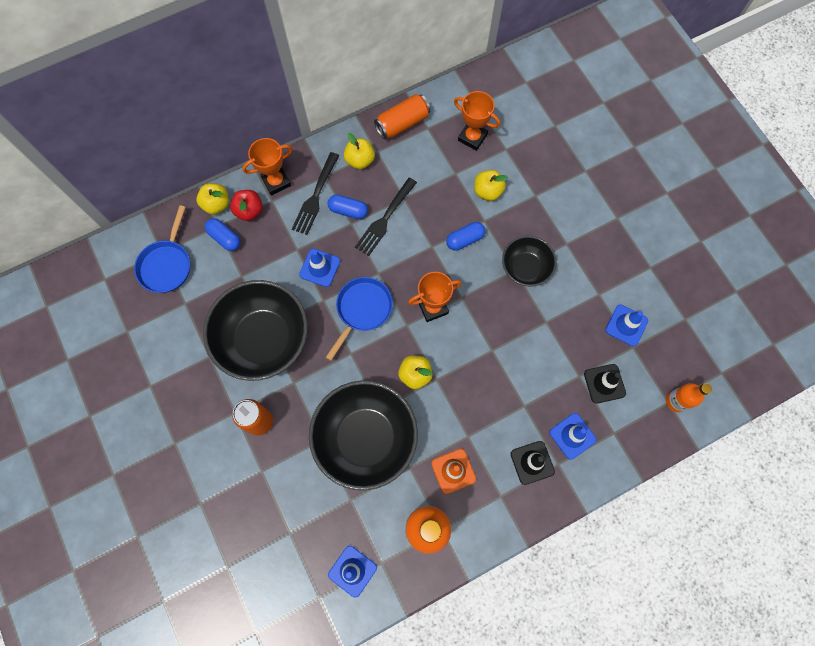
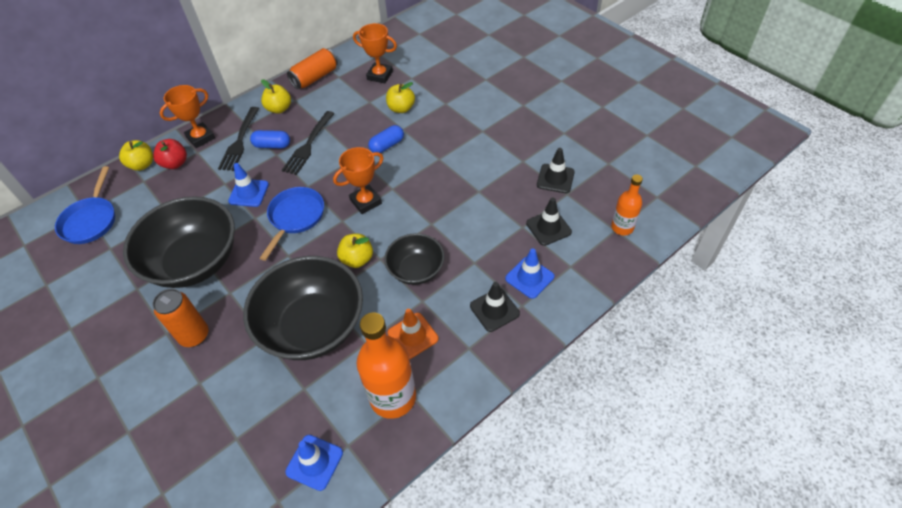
camera: 10 degrees left, 20 degrees down
blue capsule [205,218,240,251] -> none
black bowl [502,236,556,287] -> black bowl moved to [384,233,445,285]
blue traffic cone [606,305,648,346] -> black traffic cone [537,148,575,193]

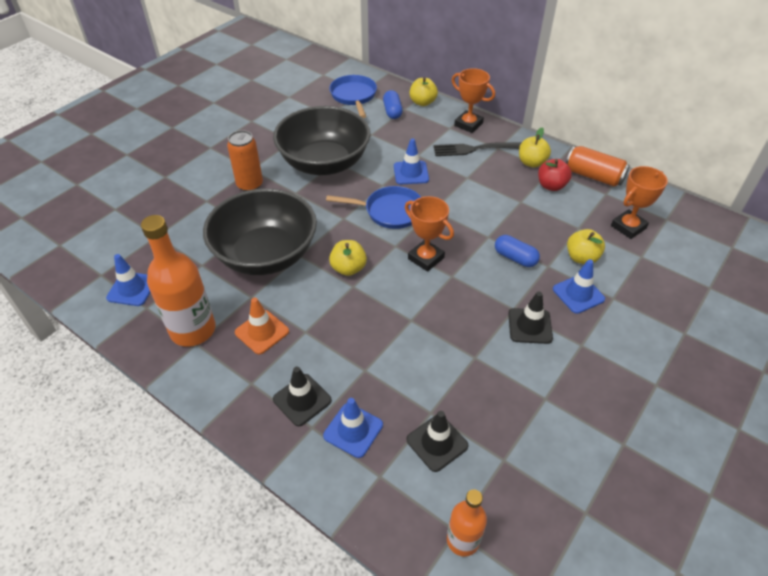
camera: 75 degrees right, 5 degrees down
blue pan [55,166,115,244] -> blue pan turned 90 degrees clockwise [329,75,377,118]
red apple [153,139,187,169] -> red apple moved to [538,159,572,191]
blue capsule [250,130,290,148] -> blue capsule moved to [383,90,403,119]
black fork [282,111,335,175] -> none
orange trophy [353,23,397,83] -> orange trophy turned 45 degrees clockwise [611,166,668,239]
black bowl [384,233,445,285] -> none
black traffic cone [537,148,575,193] -> black traffic cone moved to [508,291,553,344]
none -> blue traffic cone [553,259,605,314]

